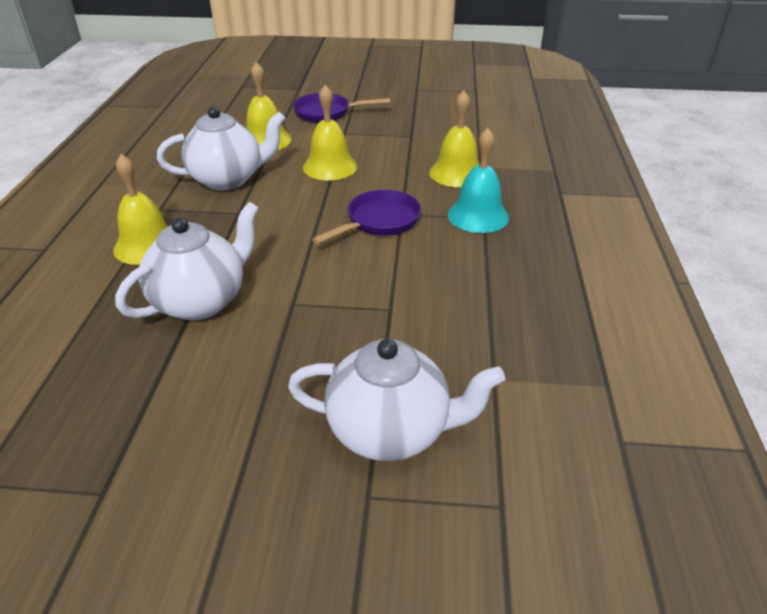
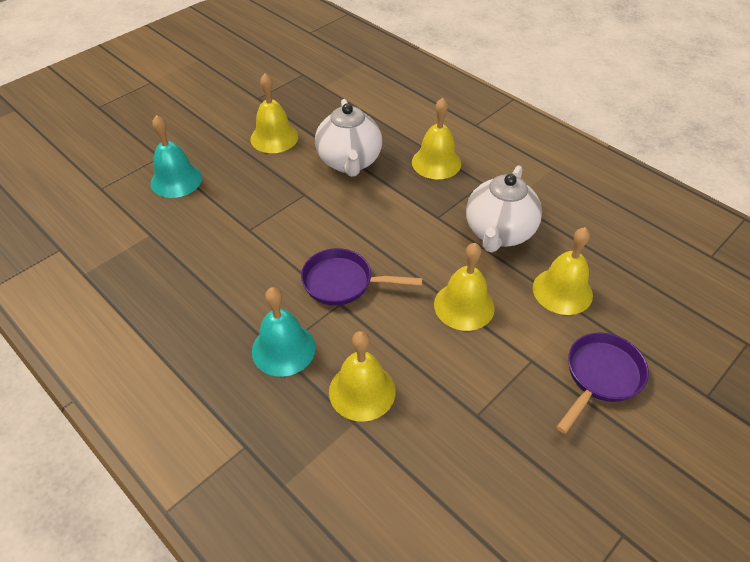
camera: 130 degrees right, 10 degrees up
white teapot [288,339,505,461] -> turquoise bell [150,115,202,198]
purple pan [312,190,421,244] -> purple pan turned 105 degrees clockwise [301,248,423,306]
none -> yellow bell [250,73,298,153]

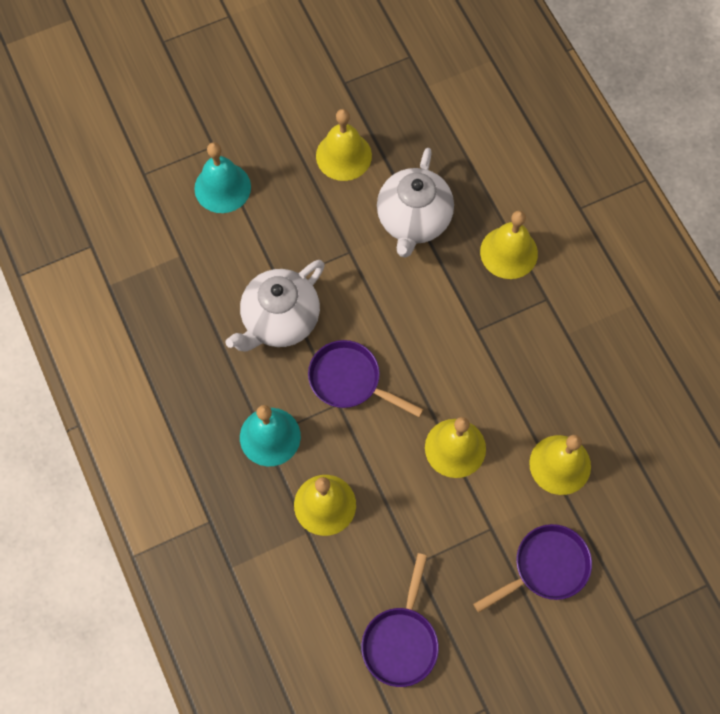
camera: 20 degrees right, 20 degrees up
white teapot [466,165,542,252] -> white teapot moved to [225,260,325,352]
none -> purple pan [361,553,439,687]

